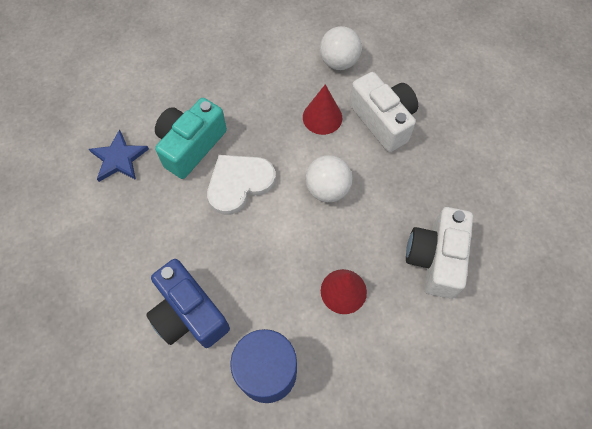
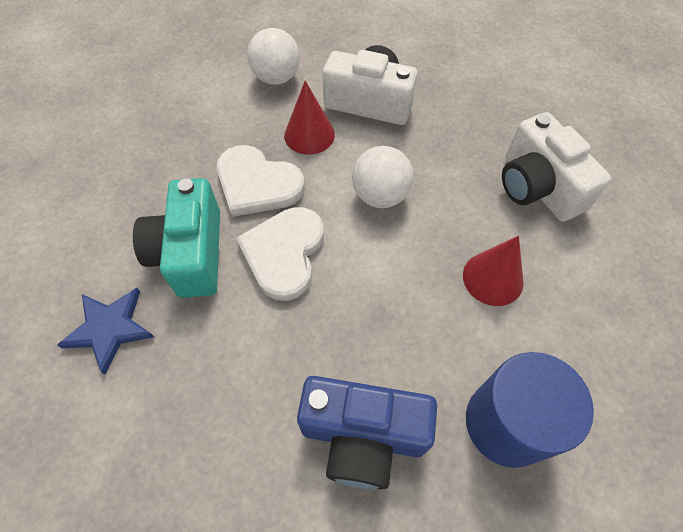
camera: 40 degrees left, 5 degrees down
none -> white heart [217,145,305,217]

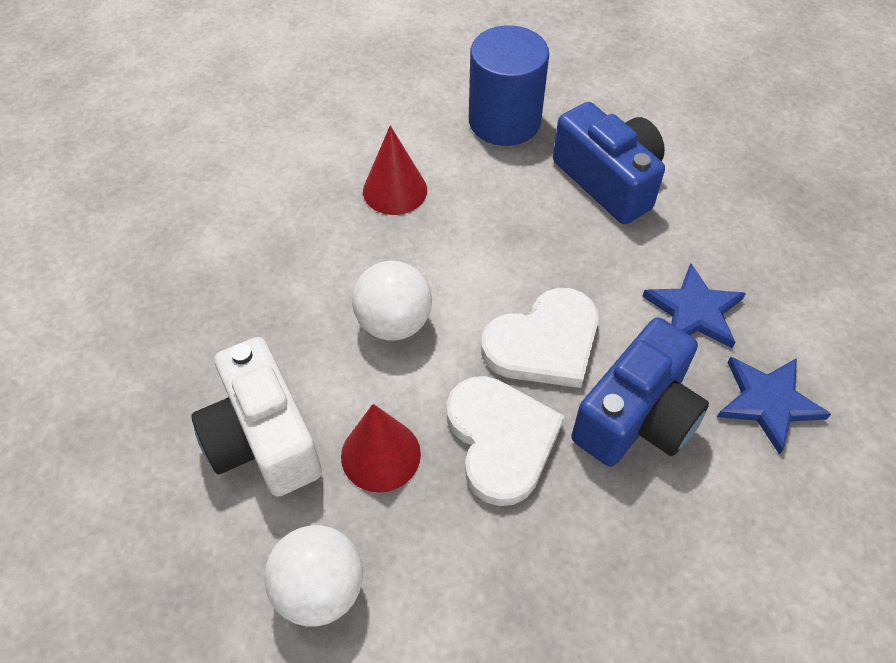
camera: 135 degrees left, 5 degrees down
turquoise camera [133,178,220,298] -> blue camera [571,317,709,467]
white camera [502,112,611,222] -> none
none -> blue star [642,263,746,348]

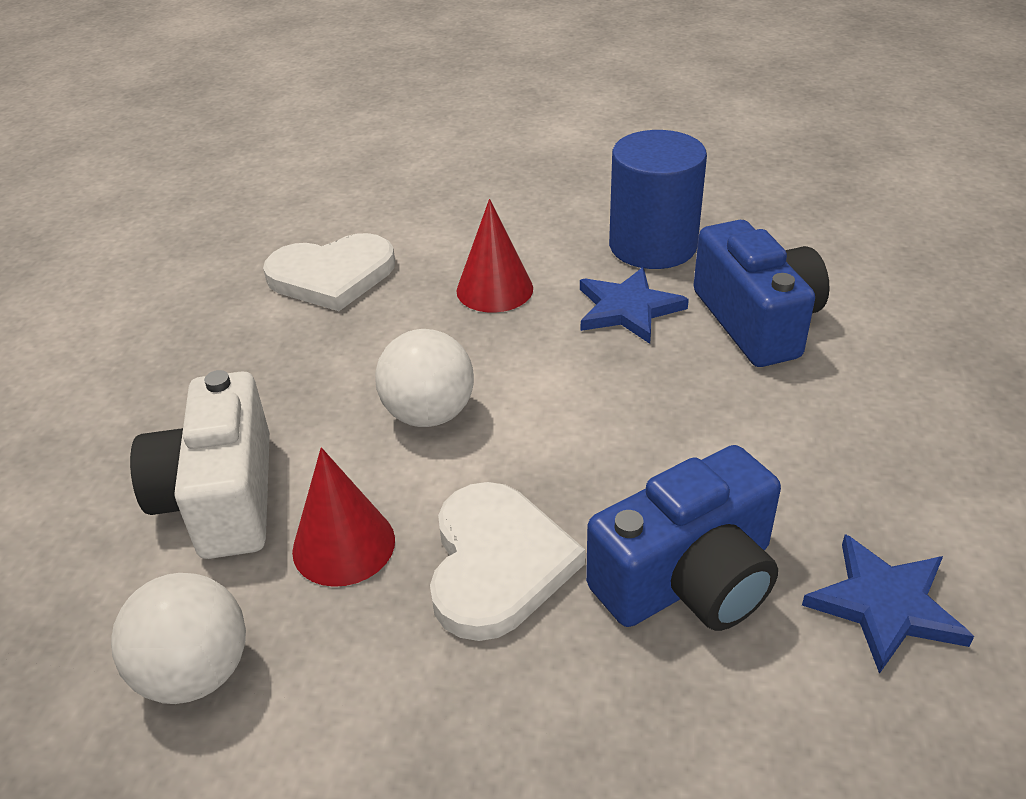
camera: 20 degrees right, 15 degrees down
white heart [481,288,599,388] -> white heart moved to [263,233,395,311]
blue star [642,263,746,348] -> blue star moved to [580,267,689,344]

